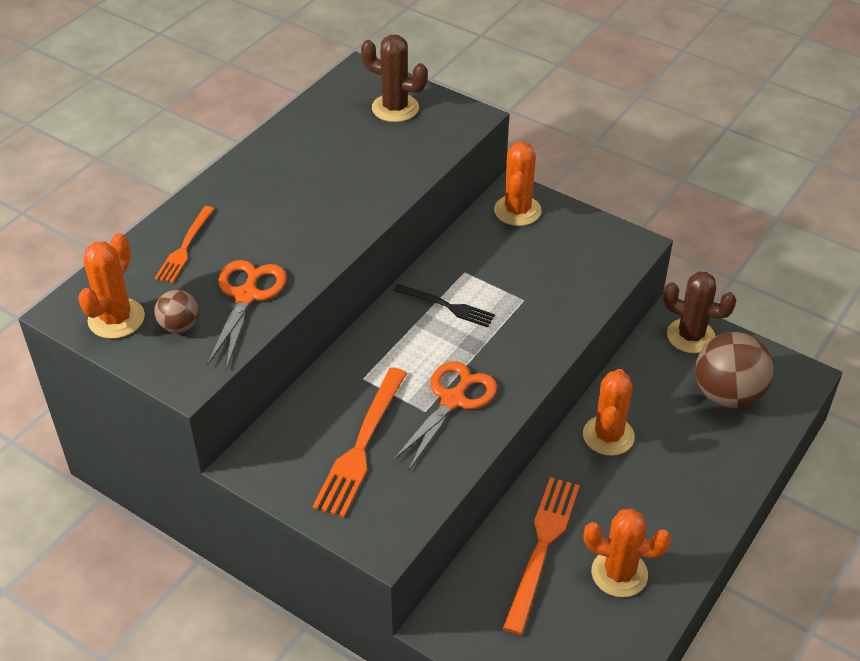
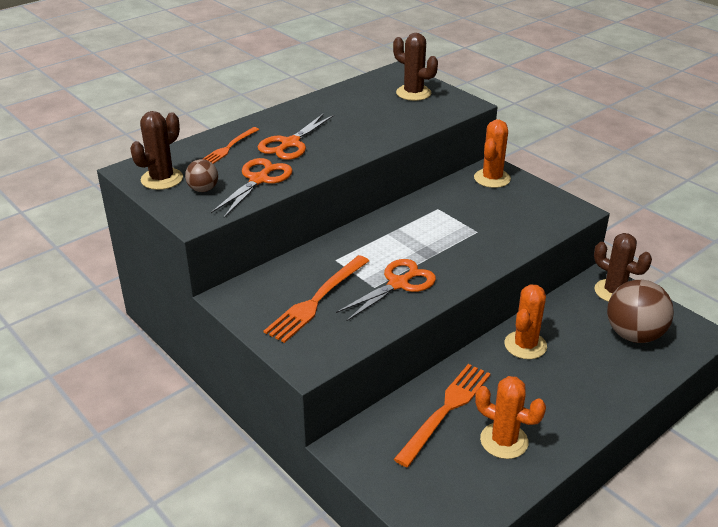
camera: 15 degrees right, 10 degrees down
orange cactus [78,233,145,339] -> brown cactus [130,111,183,190]
black fork [394,284,495,328] -> none
none -> orange scissors [258,113,334,160]

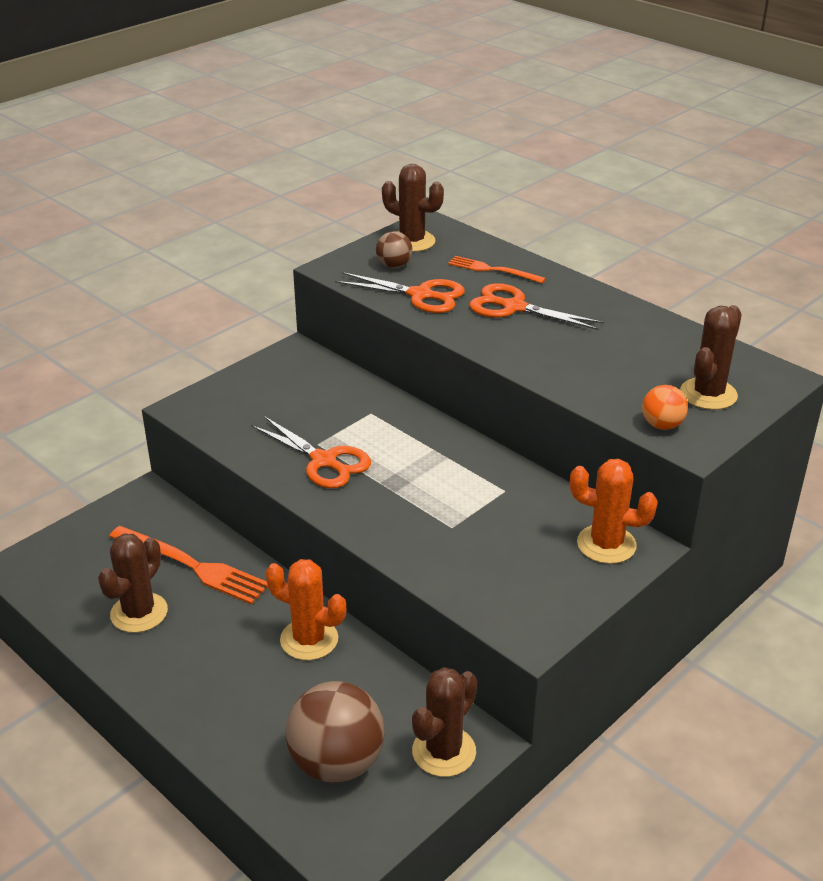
camera: 85 degrees right, 0 degrees up
orange fork [264,255,369,343] -> none
orange cactus [475,376,546,459] -> brown cactus [98,533,168,633]
none -> orange ball [642,385,688,430]

